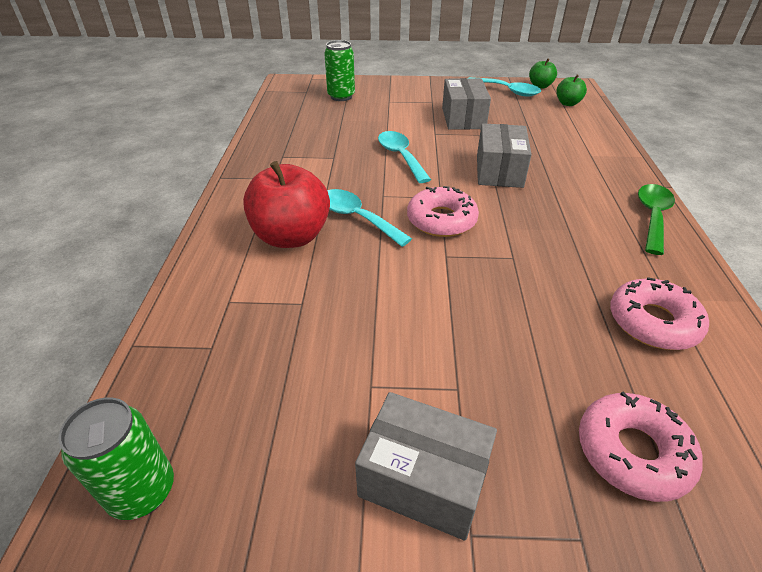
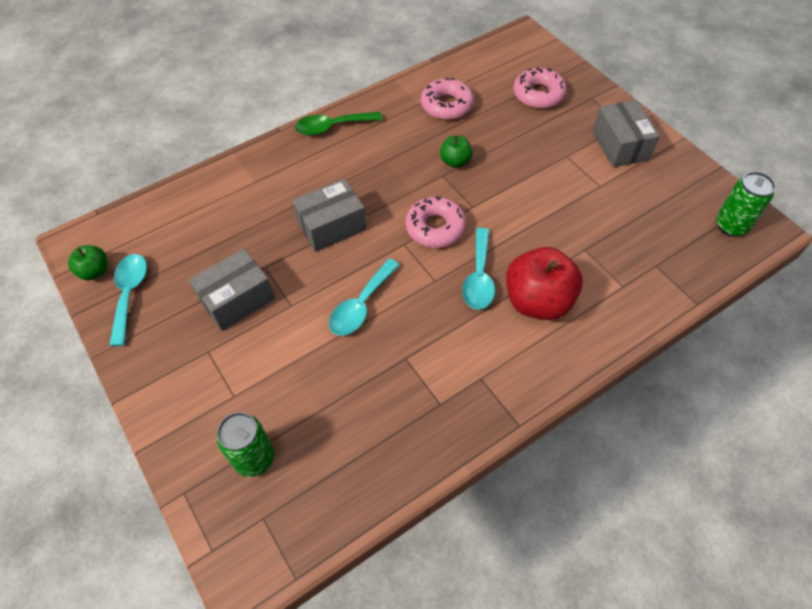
camera: 125 degrees left, 15 degrees up
green apple [556,75,587,106] -> green apple moved to [440,136,473,168]

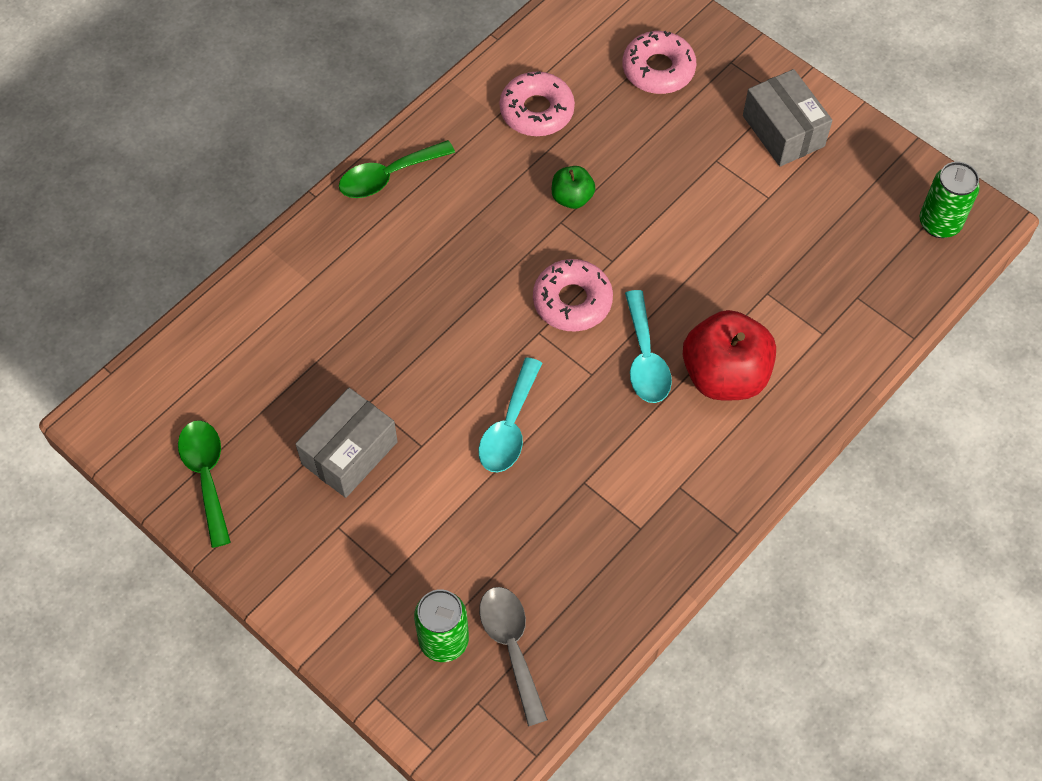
camera: 15 degrees left, 5 degrees up
green apple [68,246,107,280] -> none
turquoise spoon [109,254,147,346] -> green spoon [178,420,231,548]
grey box [292,179,367,252] -> none
none -> grey spoon [479,587,548,726]

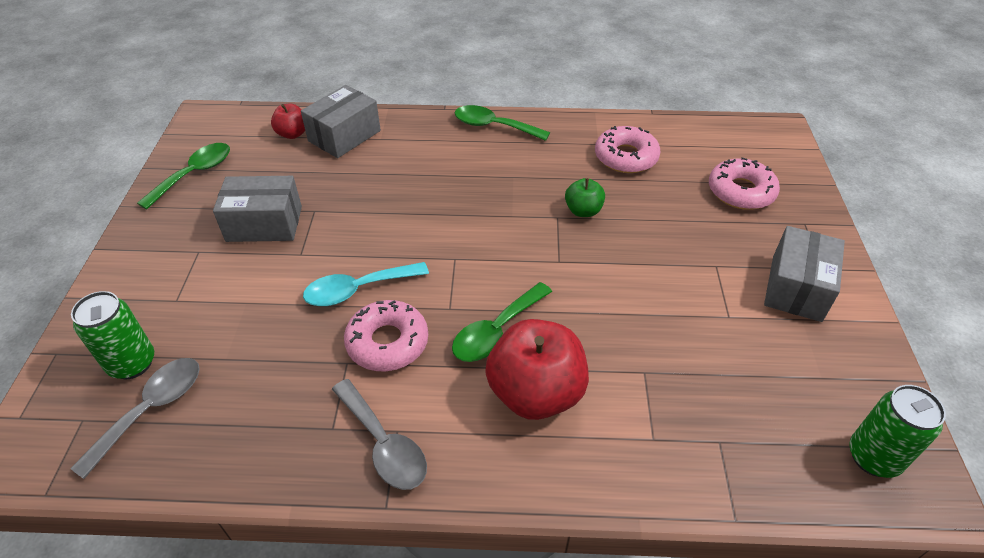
camera: 50 degrees right, 15 degrees down
pink donut [533,259,613,332] -> pink donut moved to [344,300,428,371]
turquoise spoon [625,290,672,403] -> green spoon [452,282,552,362]
none -> red apple [271,103,305,139]
none -> grey box [301,85,381,158]
none -> grey spoon [332,379,427,490]

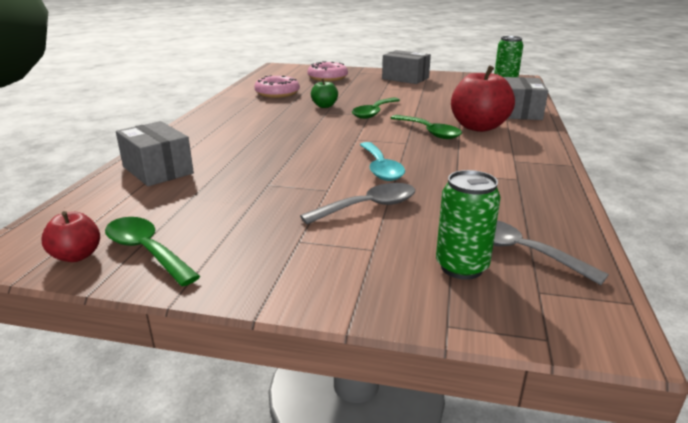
camera: 80 degrees left, 20 degrees down
grey box [213,176,302,242] -> grey box moved to [504,77,548,120]
red apple [271,103,305,139] -> red apple moved to [41,211,100,262]
grey spoon [332,379,427,490] -> grey spoon moved to [300,183,415,224]
pink donut [344,300,428,371] -> none
green spoon [455,105,550,141] -> green spoon moved to [352,98,400,119]

